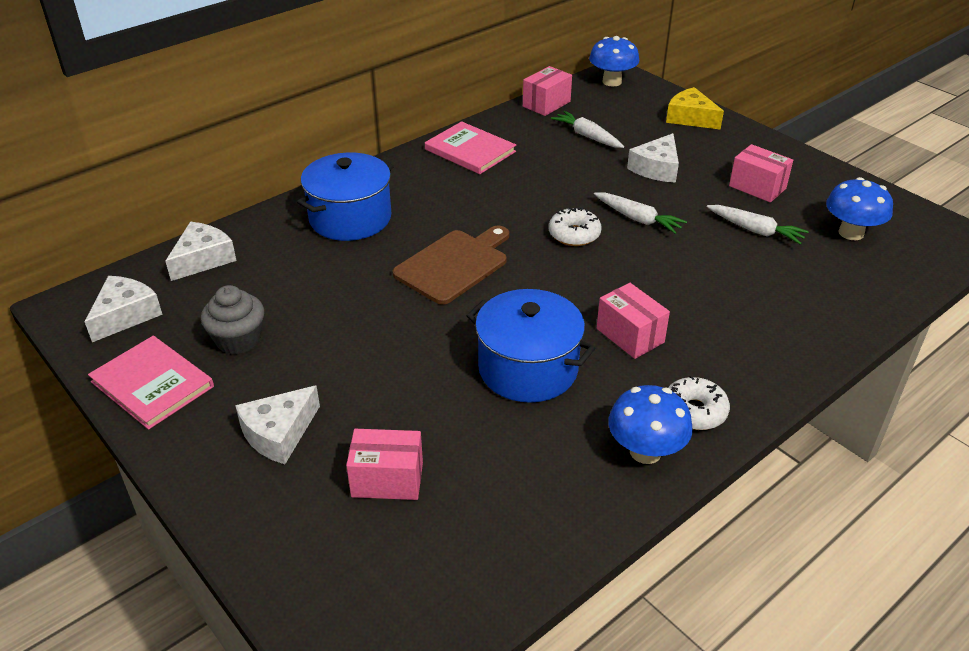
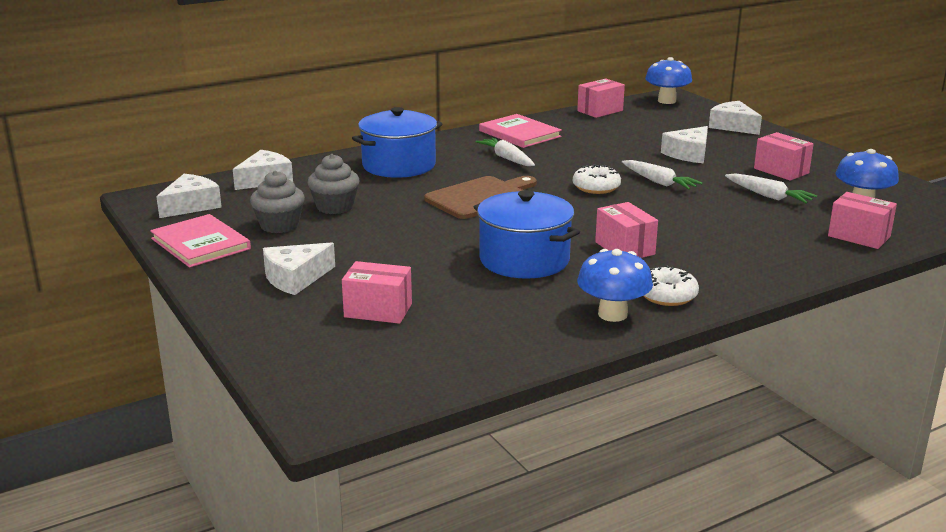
camera: 10 degrees right, 15 degrees down
white carrot [551,111,624,148] -> white carrot moved to [475,137,535,166]
yellow cheese [666,87,724,130] -> white cheese [709,101,762,135]
none -> grey cupcake [308,154,359,214]
none -> pink box [828,192,897,249]

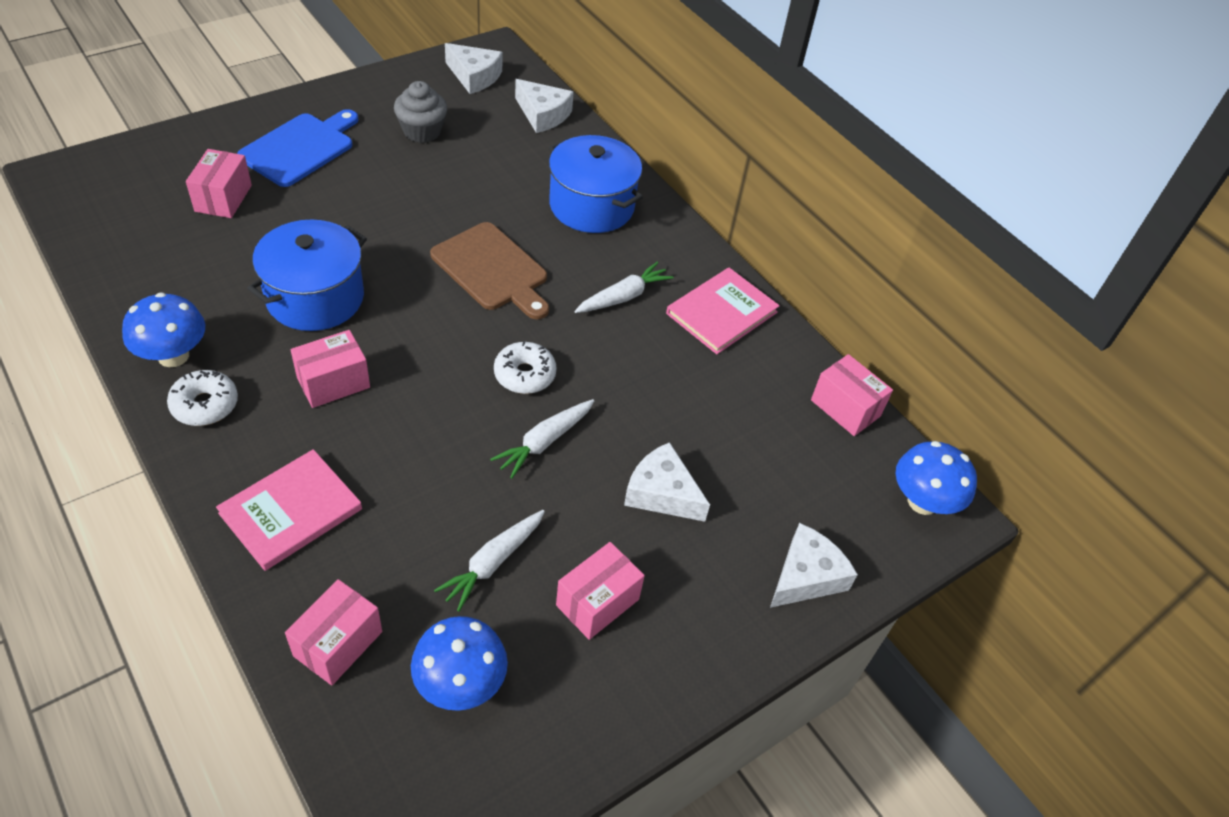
camera: 80 degrees right, 25 degrees up
pink book [150,214,251,268] -> pink book moved to [216,449,362,571]
white cheese [263,242,335,295] -> blue cutting board [237,109,359,187]
grey cupcake [308,154,359,214] -> none

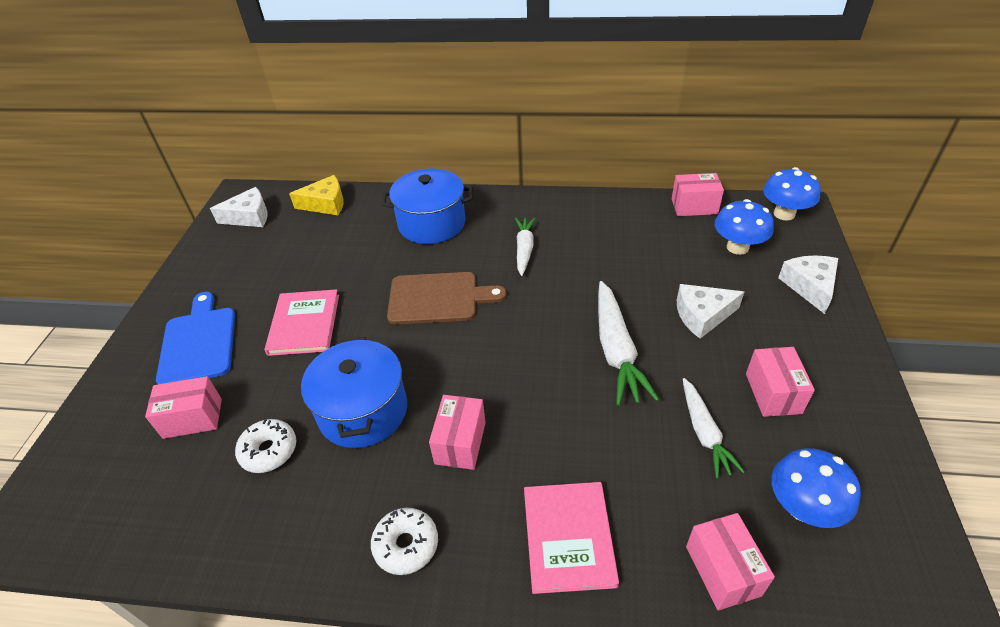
camera: 40 degrees left, 5 degrees down
blue mushroom [122,292,205,367] -> blue mushroom moved to [715,199,774,255]
pink box [186,149,252,218] -> pink box turned 60 degrees counterclockwise [145,376,222,439]
grey cupcake [394,81,447,143] -> none
white carrot [490,399,594,479] -> white carrot [598,281,659,406], size x1.56
white donut [494,341,557,394] -> white donut moved to [235,419,296,473]
white cheese [515,79,574,133] -> yellow cheese [289,175,343,215]
pink book [666,268,780,354] -> pink book moved to [264,289,339,356]

